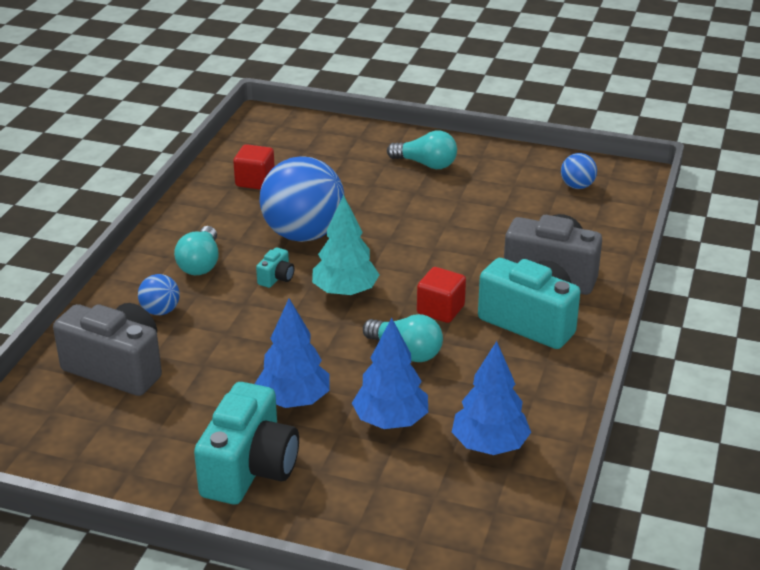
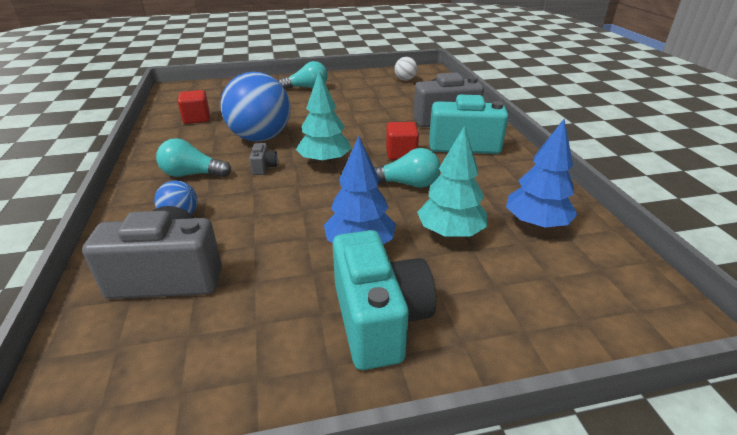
camera: 30 degrees left, 0 degrees up
turquoise light bulb [174,226,219,275] -> turquoise light bulb turned 120 degrees clockwise [156,138,231,177]
turquoise camera [256,247,294,288] -> grey camera [249,143,278,175]
blue tree [352,318,428,429] -> turquoise tree [417,125,487,238]
blue ball [561,153,597,189] -> white ball [395,57,417,81]

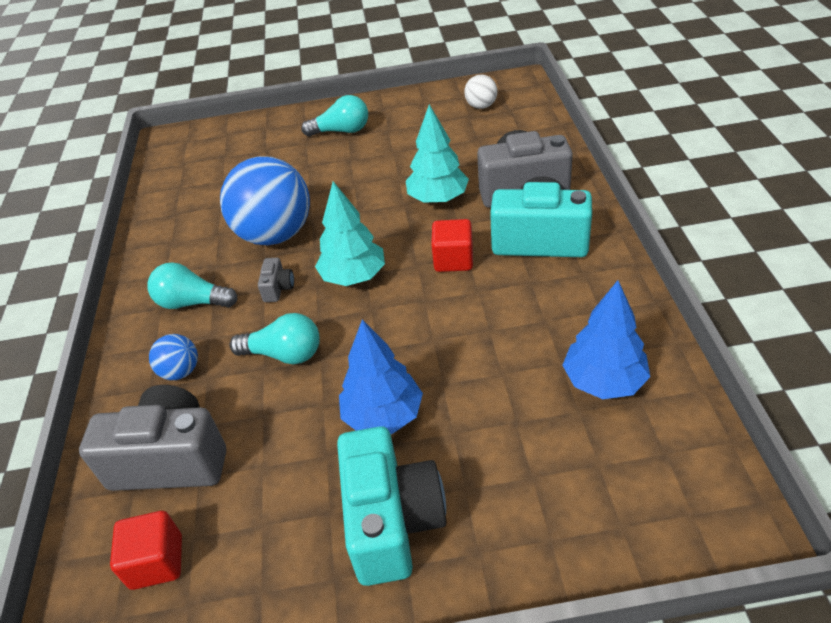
camera: 10 degrees right, 10 degrees up
red cube [178,90,210,124] -> red cube moved to [110,511,182,590]
turquoise light bulb [374,148,440,188] -> turquoise light bulb moved to [230,313,320,364]
turquoise tree [417,125,487,238] -> turquoise tree moved to [406,104,469,204]

